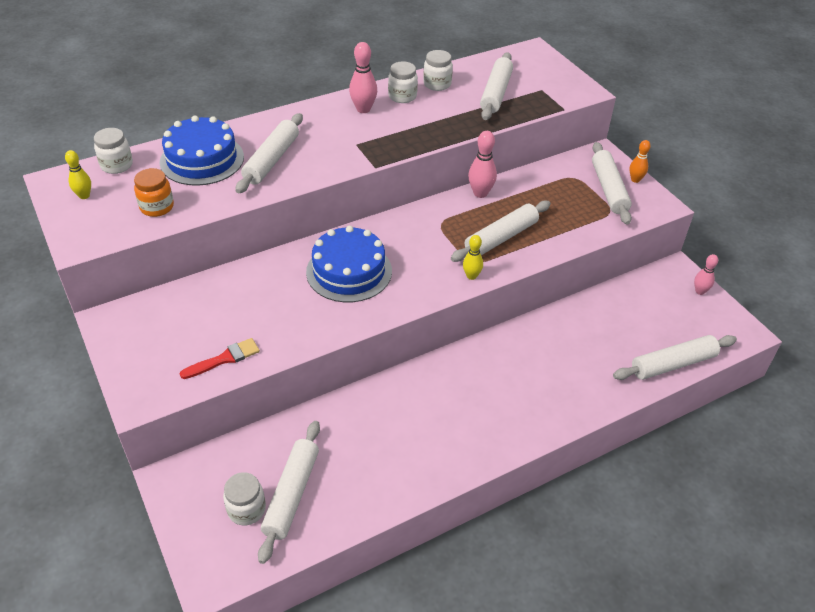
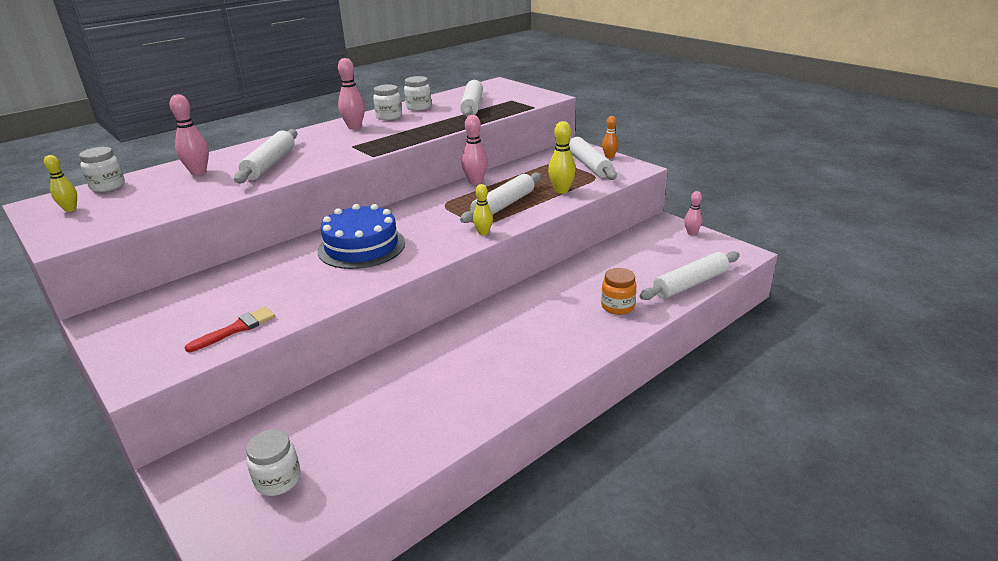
camera: 10 degrees left, 15 degrees down
orange jar [134,168,174,217] -> orange jar moved to [601,268,637,315]
blue cake [160,116,244,186] -> pink bowling pin [169,94,209,175]
white rolling pin [258,421,320,564] -> none
none -> yellow bowling pin [548,121,576,194]

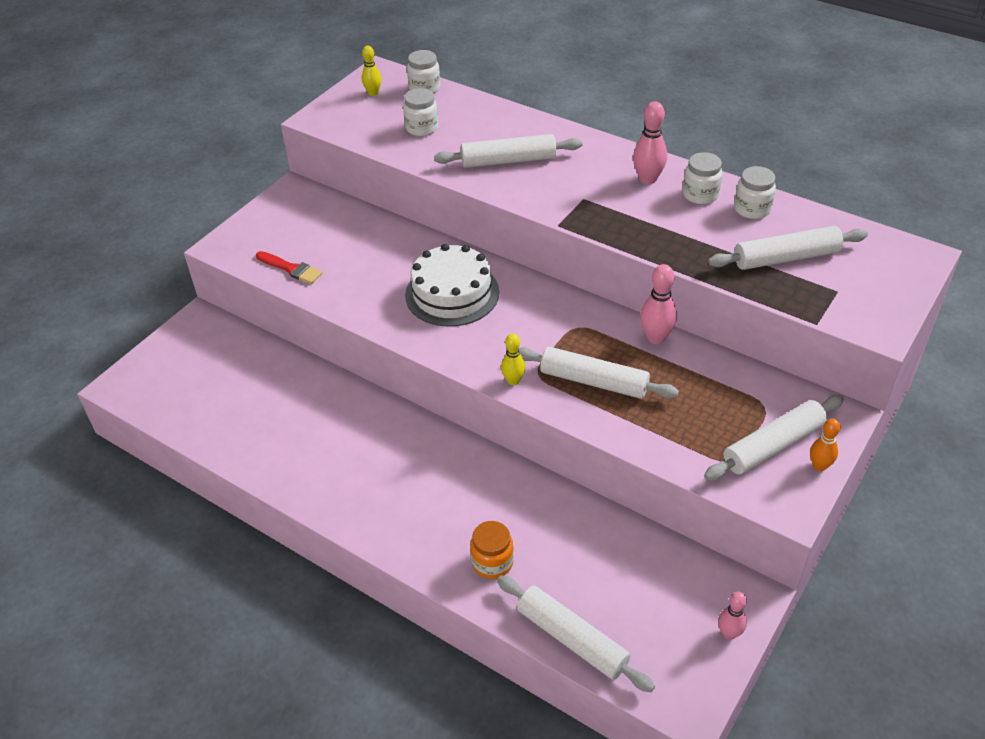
camera: 75 degrees right, 15 degrees up
pink bowling pin [169,94,209,175] -> none
white jar [246,429,301,496] -> white jar moved to [403,88,438,136]
blue cake [318,204,405,269] -> white cake [405,244,499,327]
yellow bowling pin [548,121,576,194] -> none

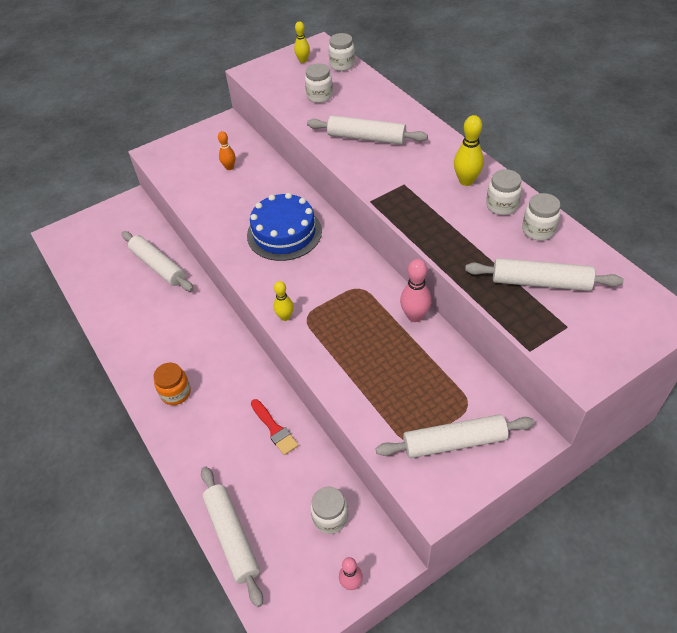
camera: 25 degrees right, 5 degrees up
red brush [256,251,322,284] -> red brush moved to [251,399,299,455]
white cake [405,244,499,327] -> blue cake [247,193,322,261]
orange jar [470,521,514,579] -> orange jar moved to [153,363,191,405]
white rolling pin [518,347,679,399] -> white rolling pin moved to [122,231,194,291]
pink bowling pin [633,101,667,185] -> yellow bowling pin [454,115,484,186]
orange bowling pin [810,418,840,471] -> orange bowling pin moved to [218,131,236,170]
none -> white jar [310,487,348,534]

